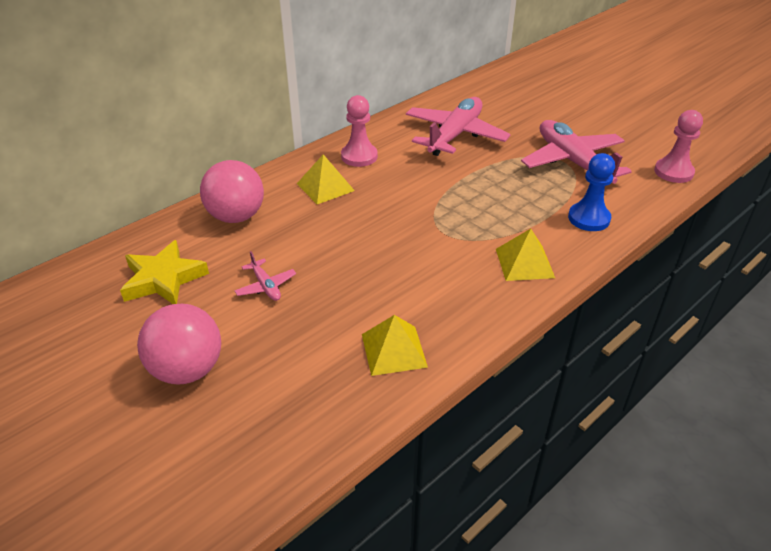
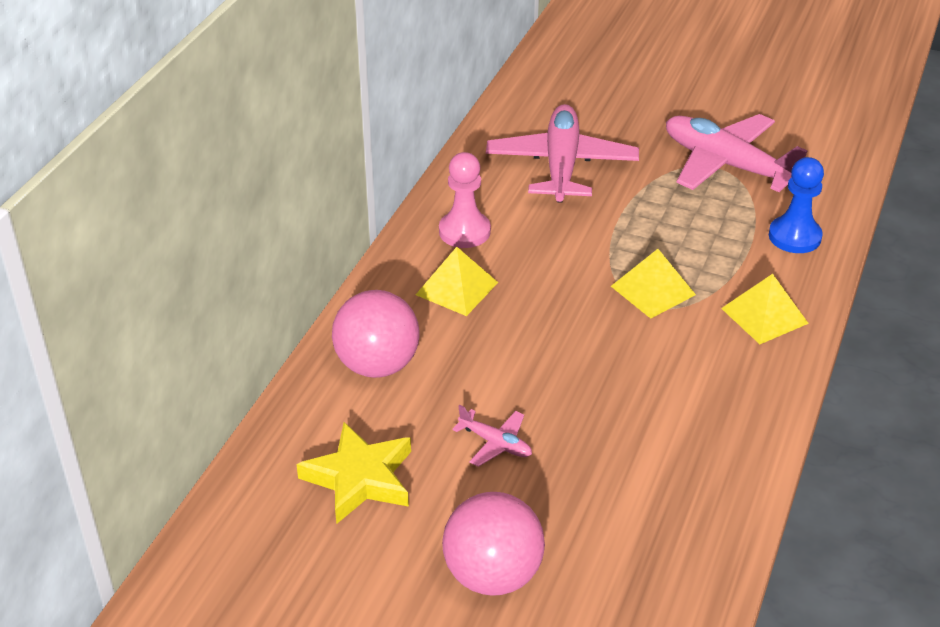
camera: 25 degrees left, 0 degrees up
yellow pyramid [362,315,428,376] -> yellow pyramid moved to [611,249,696,319]
pink pawn [654,110,703,183] -> none

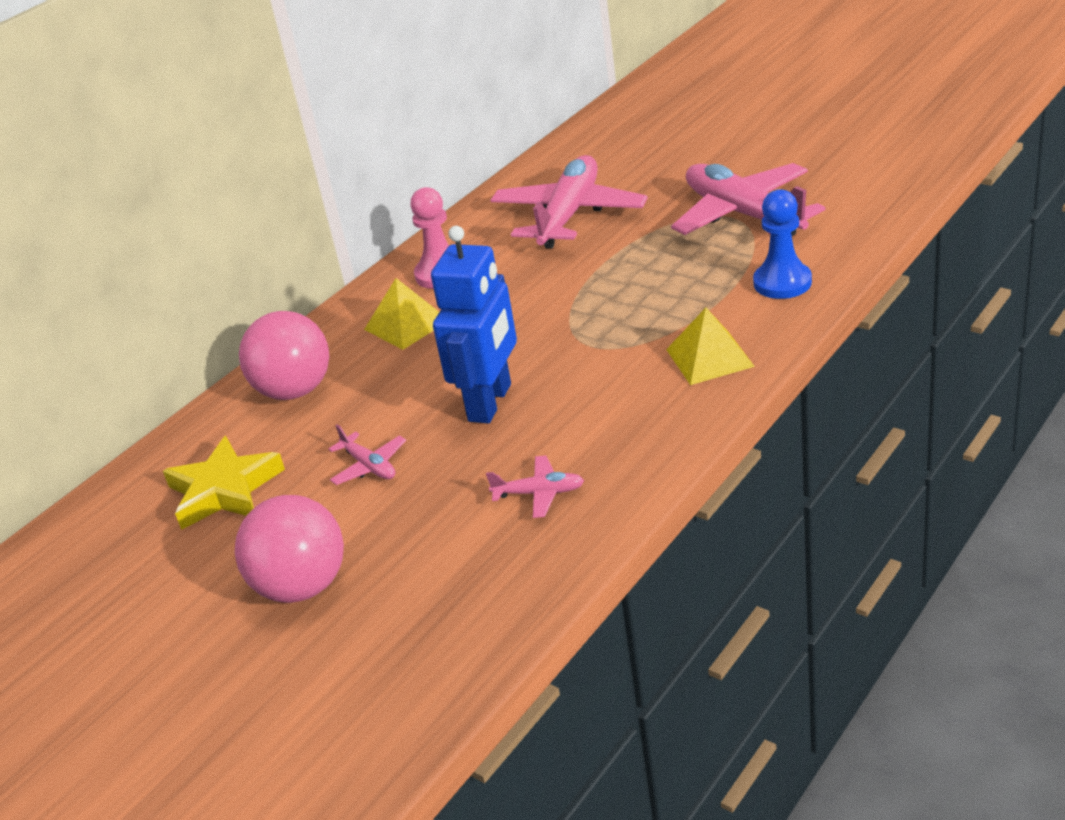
camera: 20 degrees right, 5 degrees down
yellow pyramid [611,249,696,319] -> none
none -> blue robot [431,226,517,423]
none -> pink plane [486,455,584,518]

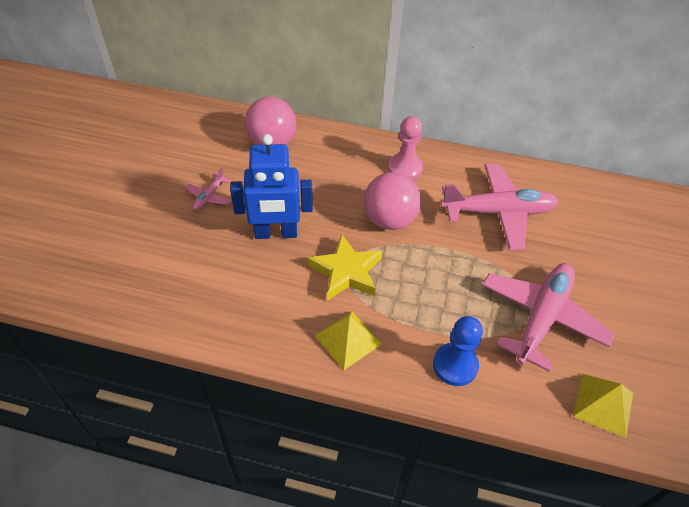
camera: 60 degrees right, 15 degrees up
yellow star [163,436,285,530] -> yellow star moved to [308,234,382,301]
pink ball [235,495,344,603] -> pink ball moved to [364,172,421,230]
yellow pyramid [364,278,439,350] -> yellow pyramid moved to [573,374,633,438]
pink plane [486,455,584,518] -> none

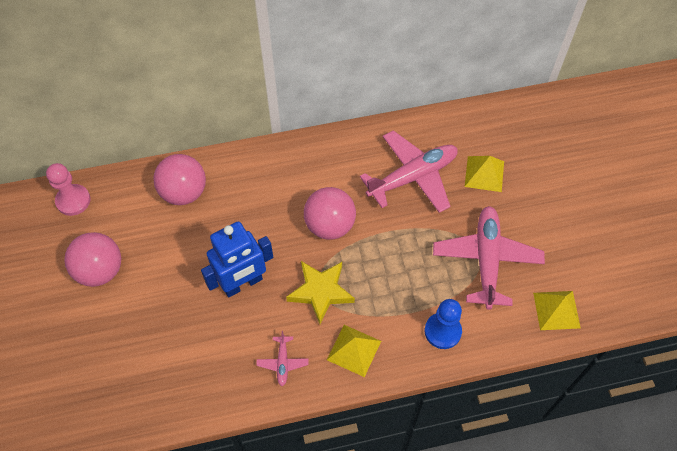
camera: 25 degrees left, 10 degrees up
pink plane [185,168,231,210] -> pink plane moved to [256,331,309,386]
pink pawn [388,116,423,180] -> pink pawn moved to [46,163,91,216]
none -> pink ball [65,232,121,287]
none -> yellow pyramid [465,156,504,192]

